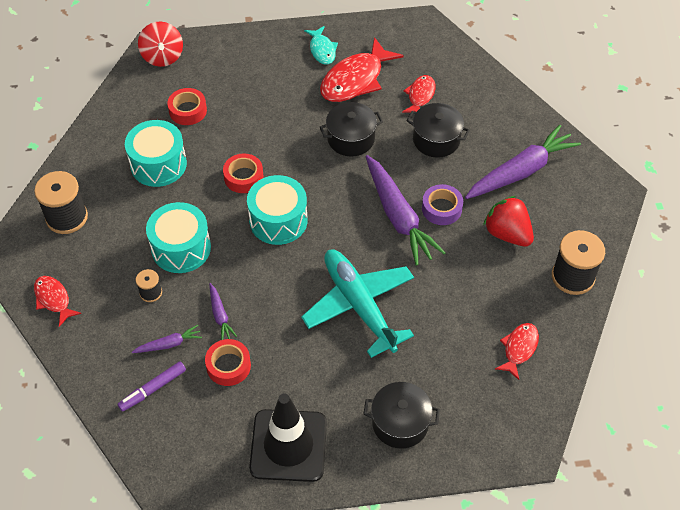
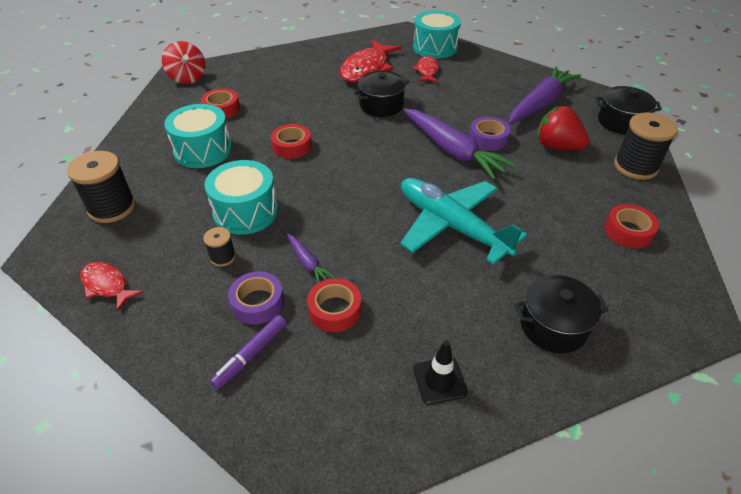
camera: 15 degrees left, 10 degrees down
purple carrot [132,325,202,353] -> purple tape [228,271,284,324]
turquoise drum [247,175,308,245] -> turquoise drum moved to [413,10,461,59]
black traffic cone [249,394,327,482] -> black traffic cone [413,340,468,405], size x0.49
turquoise fish [304,26,338,65] -> none
black pot [407,103,470,158] -> black pot moved to [596,86,662,135]
red fish [495,323,539,380] -> red tape [604,204,659,248]

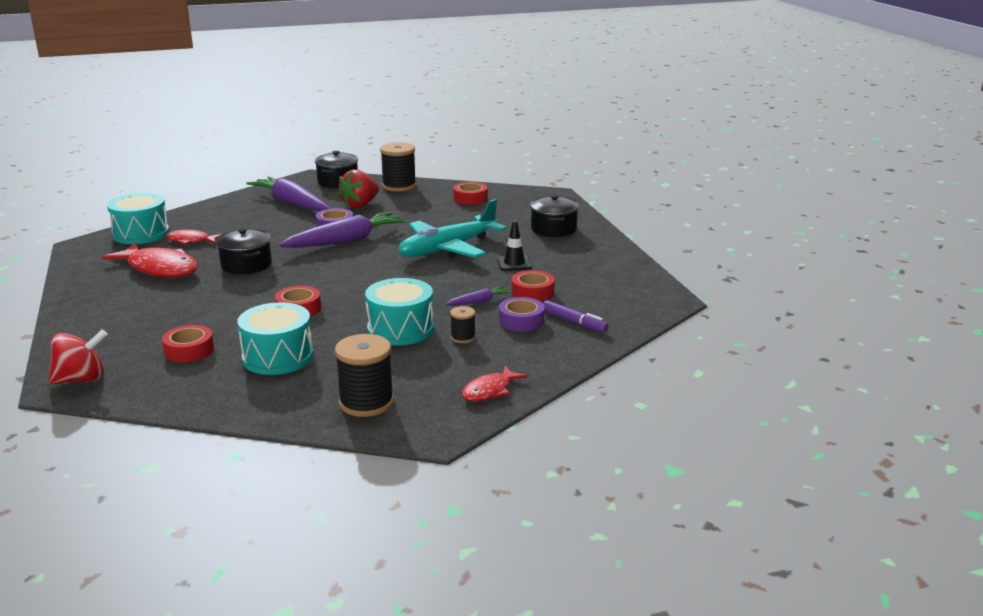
camera: 85 degrees left, 20 degrees down
black traffic cone [413,340,468,405] -> black traffic cone moved to [497,221,532,271]

